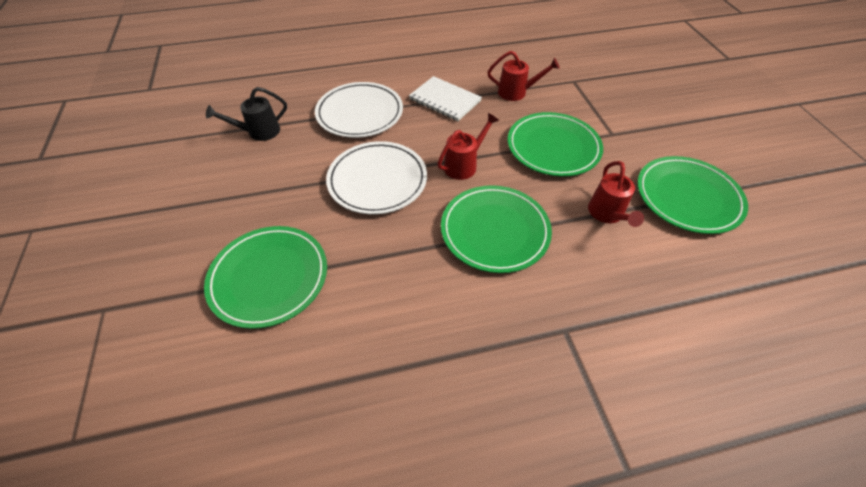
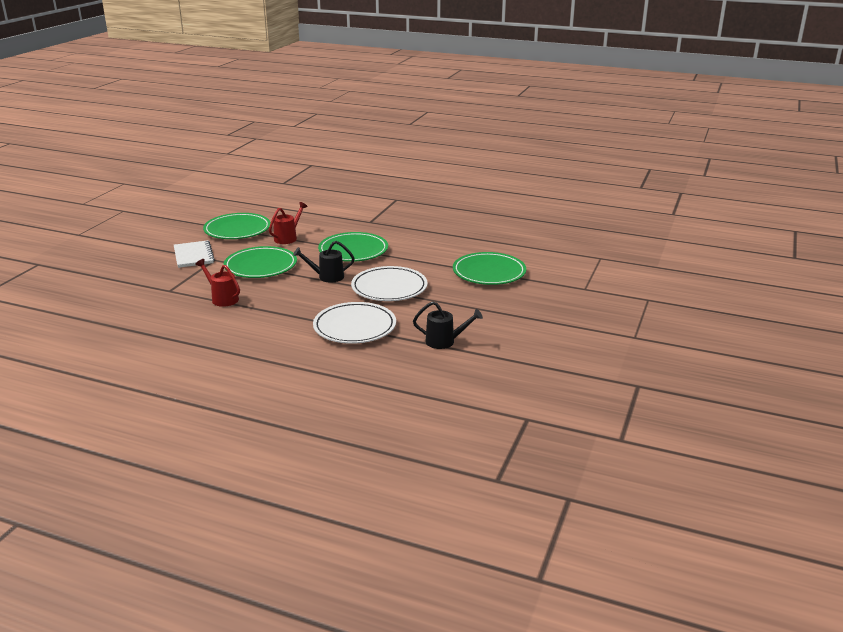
camera: 145 degrees left, 25 degrees down
white notebook [409,76,482,121] -> white notebook moved to [174,240,215,268]
red watering can [437,113,499,180] -> black watering can [293,241,355,283]

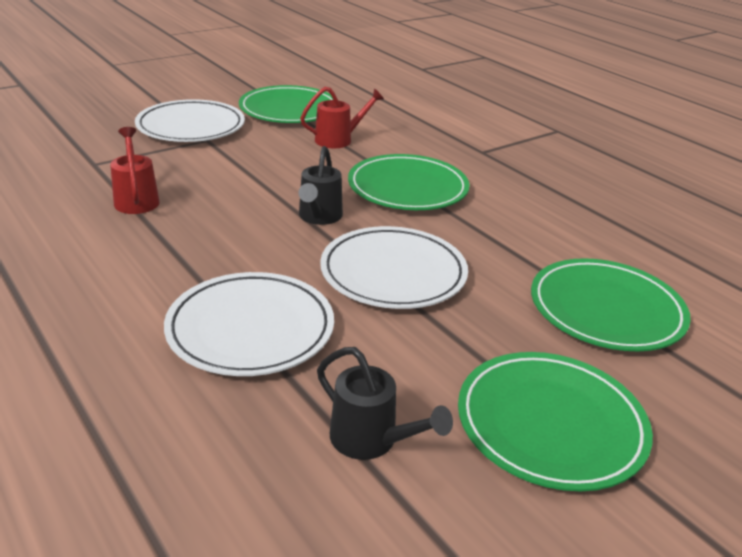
camera: 30 degrees right, 5 degrees up
white notebook [174,240,215,268] -> white plate [135,99,245,142]
green plate [224,246,297,278] -> green plate moved to [458,352,653,491]
black watering can [293,241,355,283] -> black watering can turned 105 degrees counterclockwise [298,146,343,225]

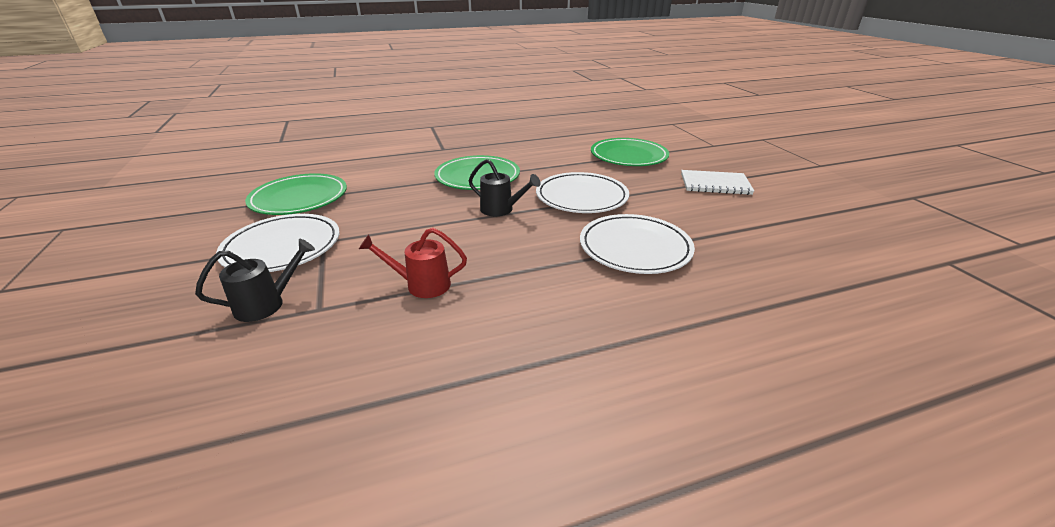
camera: 70 degrees left, 0 degrees up
red watering can [300,87,384,148] -> none
black watering can [317,347,453,460] -> black watering can moved to [195,239,315,322]
green plate [458,352,653,491] -> white notebook [681,170,754,195]

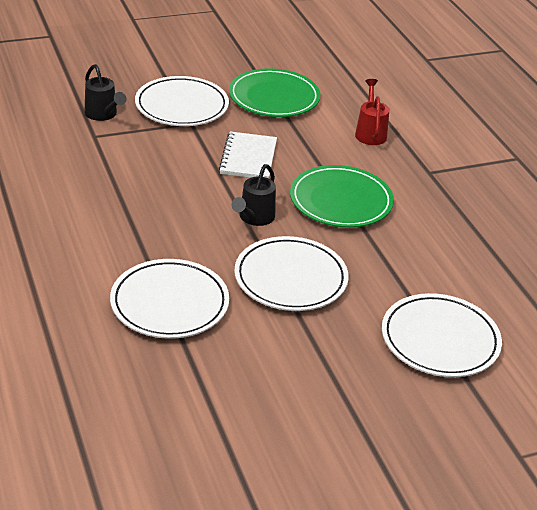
camera: 85 degrees right, 5 degrees up
red watering can [359,228,467,298] -> red watering can moved to [355,79,389,145]
green plate [591,138,669,166] -> white plate [382,293,502,377]
white notebook [681,170,754,195] -> white notebook moved to [219,131,277,179]

